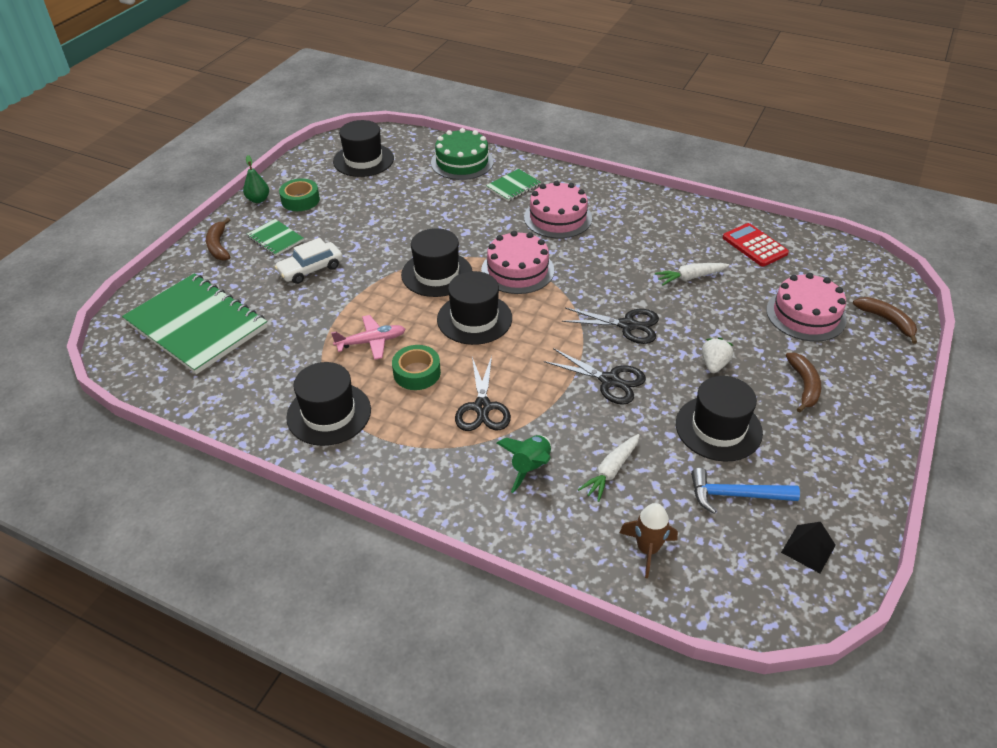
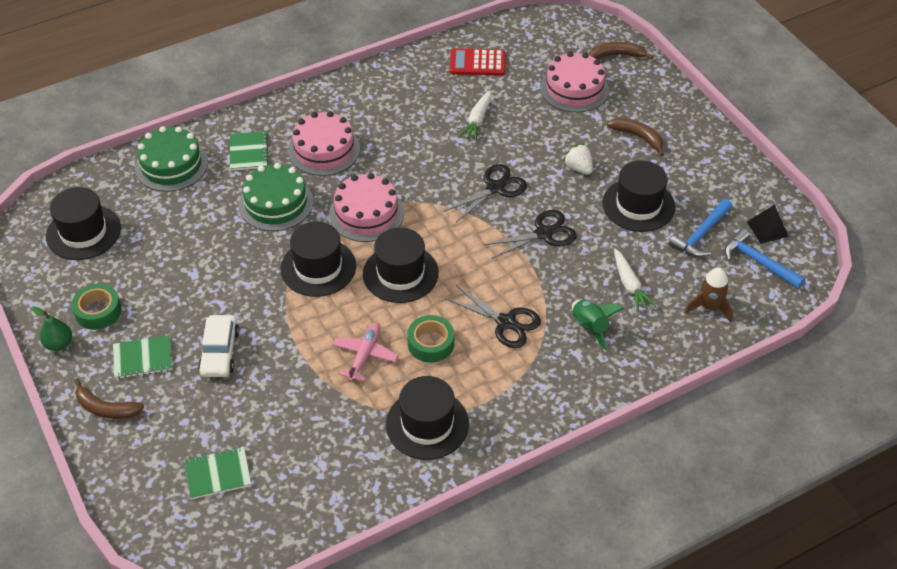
camera: 55 degrees left, 5 degrees up
green notebook [122,273,268,374] -> green notebook [184,447,251,499], size x0.45
none -> green cake [239,163,313,231]
none -> blue hammer [725,229,805,289]

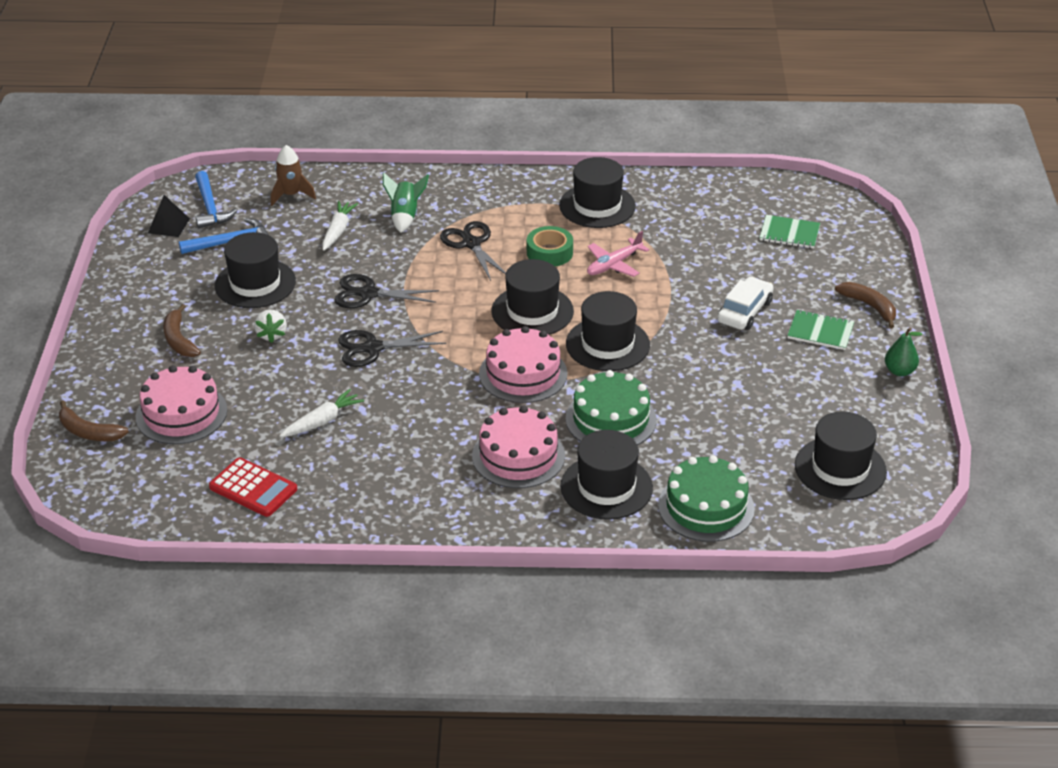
camera: 150 degrees left, 10 degrees down
green tape [71,284,121,330] -> none
green notebook [230,131,268,170] -> black hat [561,430,653,520]

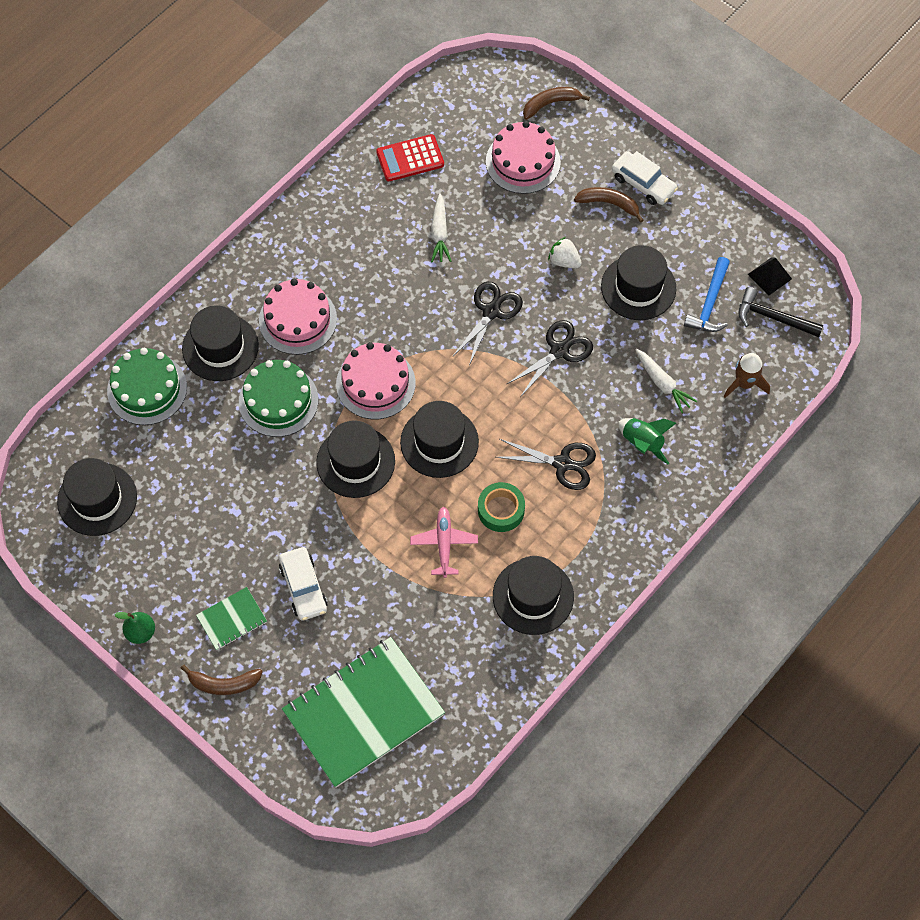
camera: 130 degrees right, 25 degrees up
blue hammer [195,171,237,228] -> black hammer [738,287,824,337]
green notebook [759,215,820,249] -> green notebook [282,637,445,788], size x2.22
none -> white car [612,151,678,205]

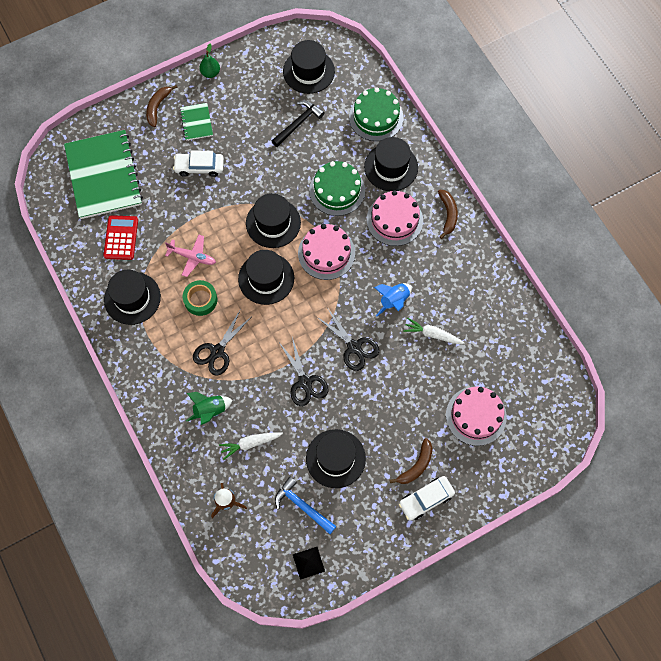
camera: 110 degrees right, 5 degrees up
red calculator [376,134,444,181] -> red calculator moved to [103,215,138,260]
brown banana [523,87,590,120] -> brown banana moved to [438,190,458,239]
white strawberry [548,237,582,268] -> none
black hammer [738,287,824,337] -> black hammer moved to [272,101,325,147]
none -> blue rocket [374,283,412,316]

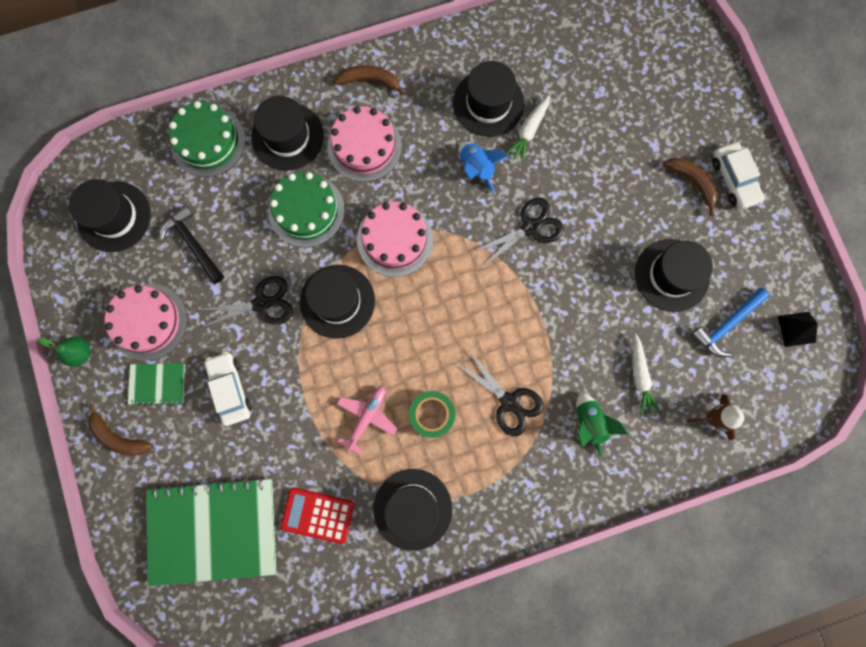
camera: 80 degrees left, 10 degrees up
white car [173,151,224,177] -> white car turned 150 degrees clockwise [204,351,252,426]
black hat [238,250,294,305] -> black hat moved to [453,61,524,137]
black scissors [280,337,328,406] -> black scissors moved to [198,276,293,328]
pink cake [446,387,507,446] -> pink cake moved to [104,284,188,361]

